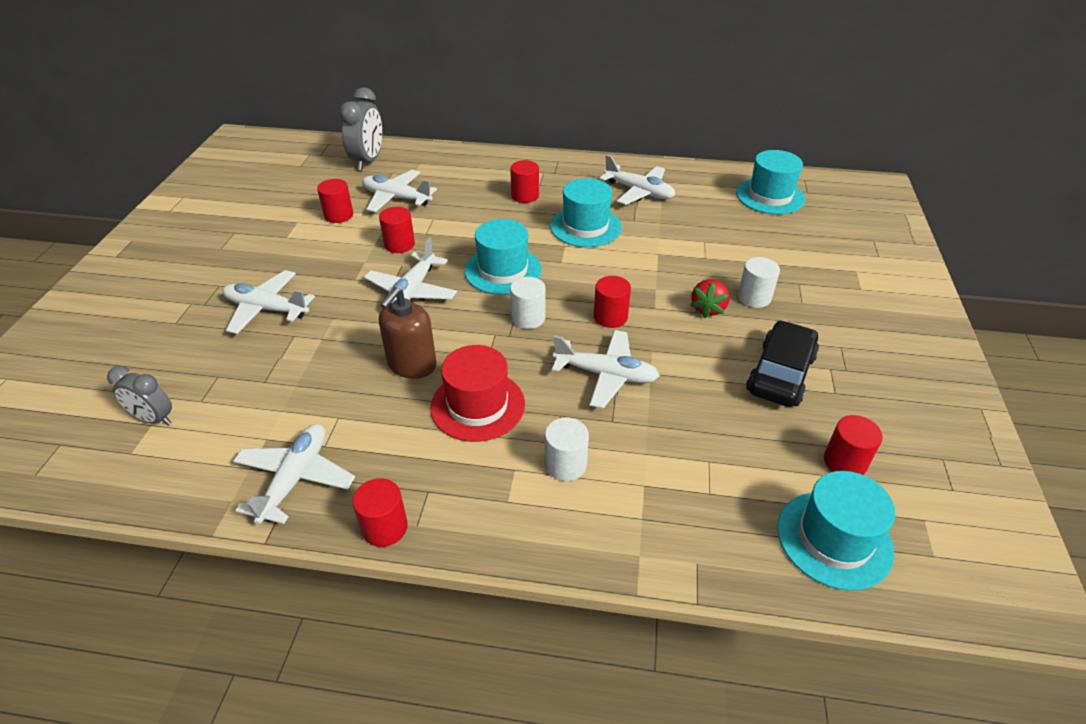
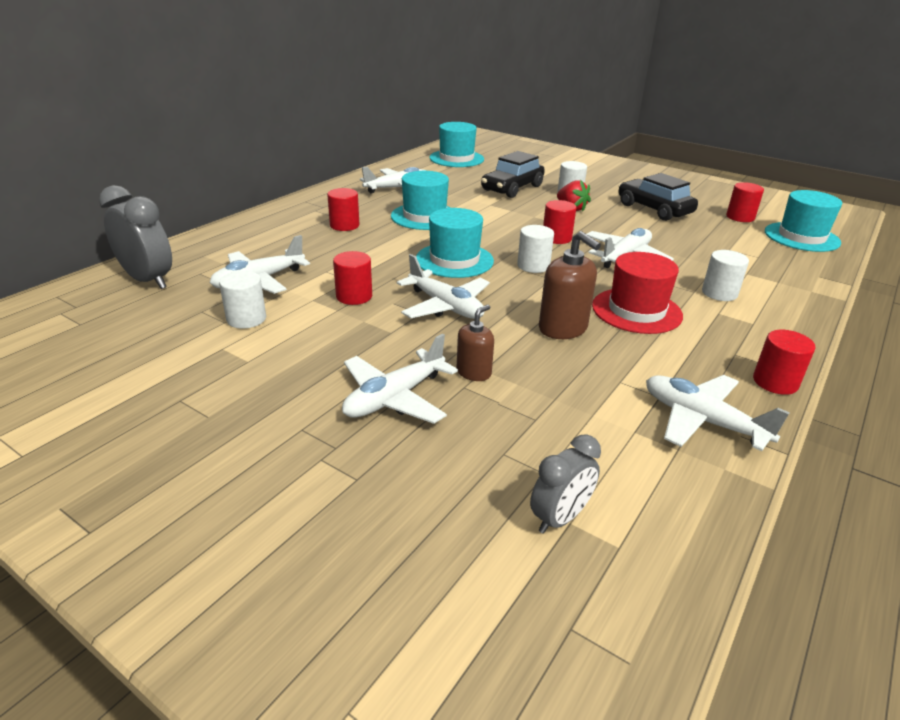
camera: 65 degrees left, 10 degrees down
red cylinder [317,179,353,223] -> white cylinder [219,271,266,328]
none -> brown soap dispenser [457,305,494,381]
none -> black car [481,151,545,198]

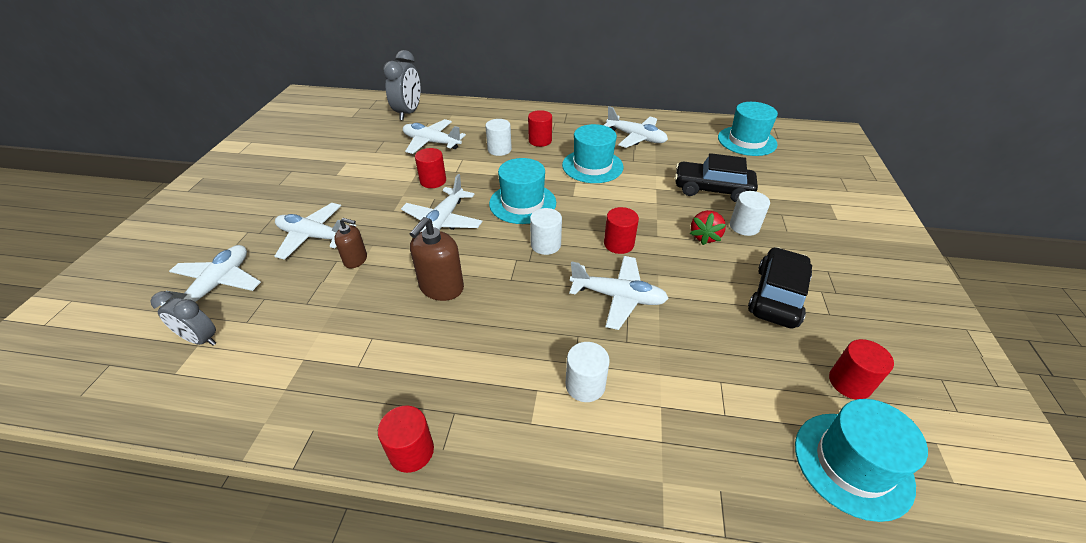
camera: 65 degrees right, 10 degrees up
white cylinder [219,271,266,328] -> white cylinder moved to [485,119,512,156]
red hat [592,252,683,334] -> none
white plane [646,375,790,451] -> white plane moved to [160,245,261,306]

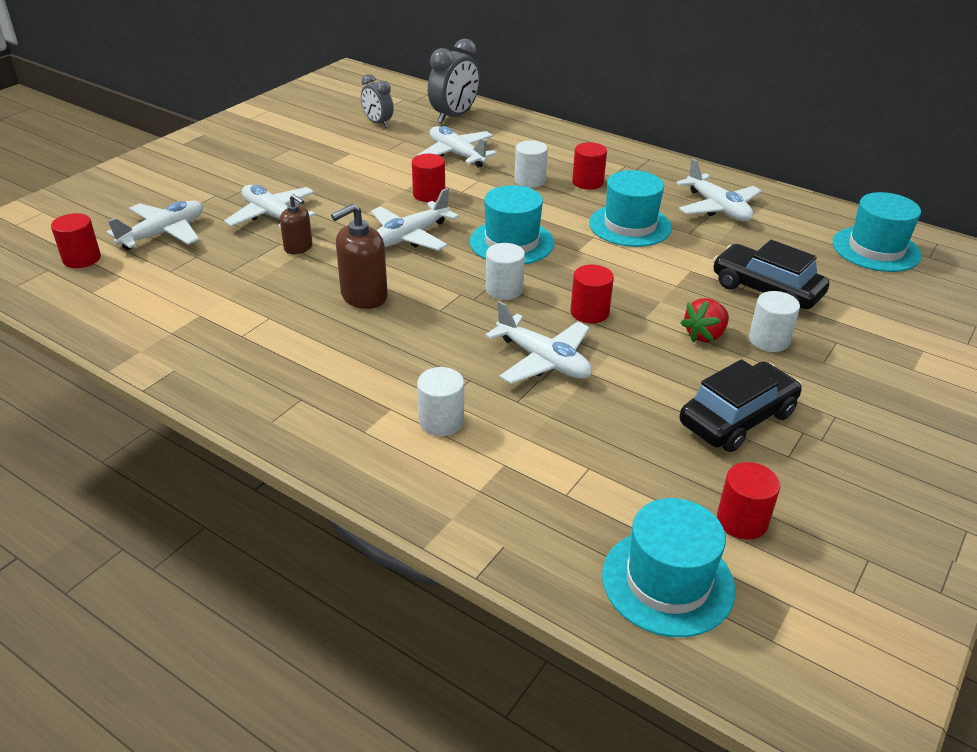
camera: 25 degrees right, 5 degrees down
grey clock [151,291,216,346] -> grey clock moved to [361,74,394,128]
red cylinder [378,406,434,473] -> red cylinder moved to [51,213,101,268]

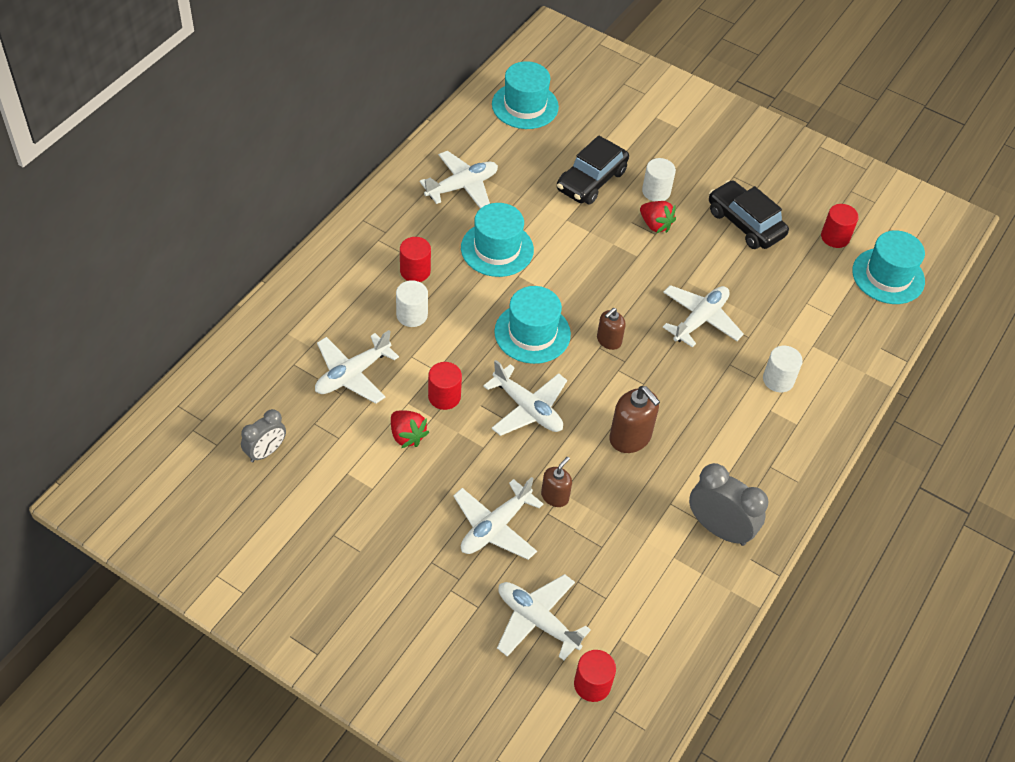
camera: 95 degrees left, 15 degrees up
grey clock [428,39,480,123] -> grey clock moved to [689,463,768,546]
white cylinder [486,243,525,300] -> brown soap dispenser [597,308,626,350]
red cylinder [571,265,614,323] -> none
none -> red strawberry [391,410,429,448]

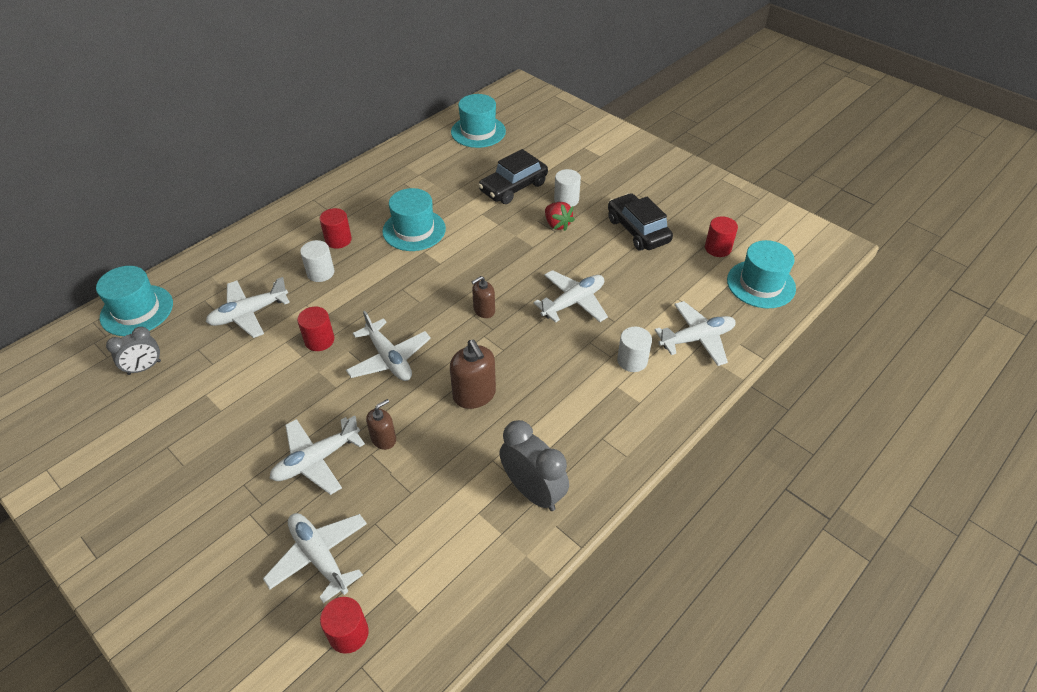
camera: 15 degrees right, 5 degrees down
red strawberry [391,410,429,448] -> none
white plane [420,151,498,209] -> white plane moved to [655,301,736,366]
turquoise hat [494,286,571,364] -> turquoise hat moved to [96,266,173,336]

